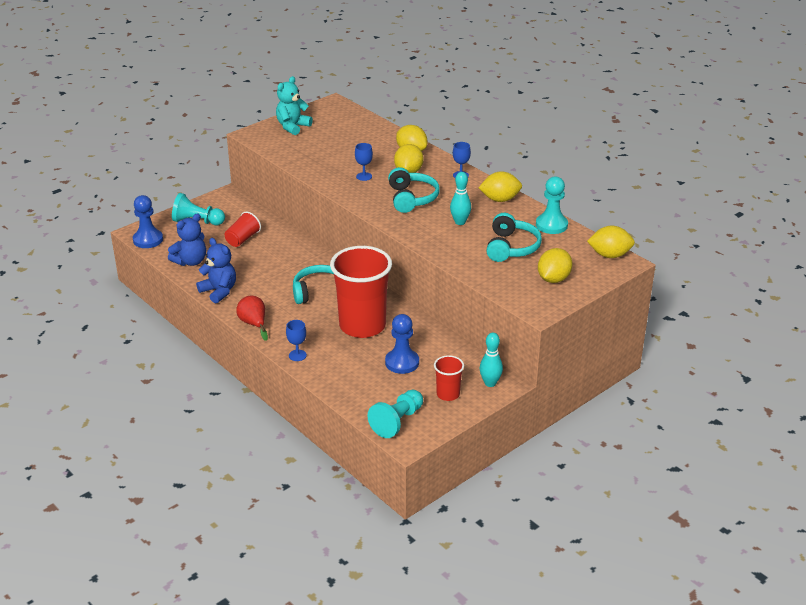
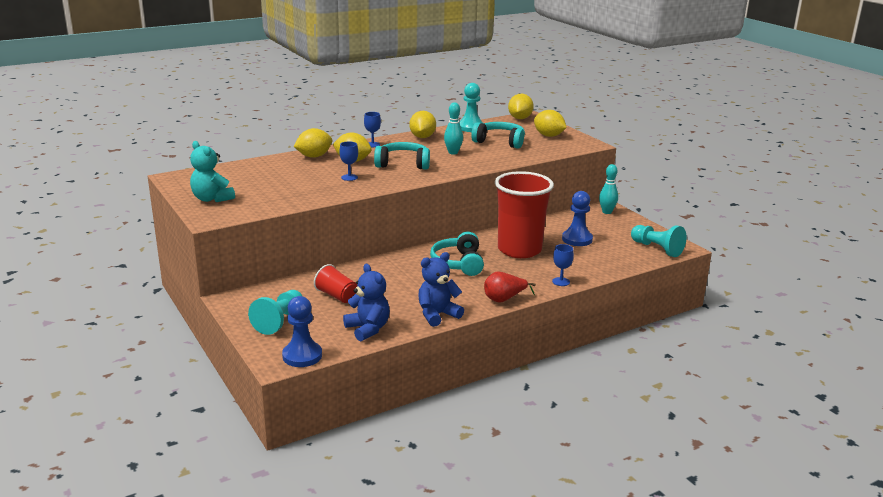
camera: 80 degrees left, 10 degrees down
red cup [434,355,464,401] -> none

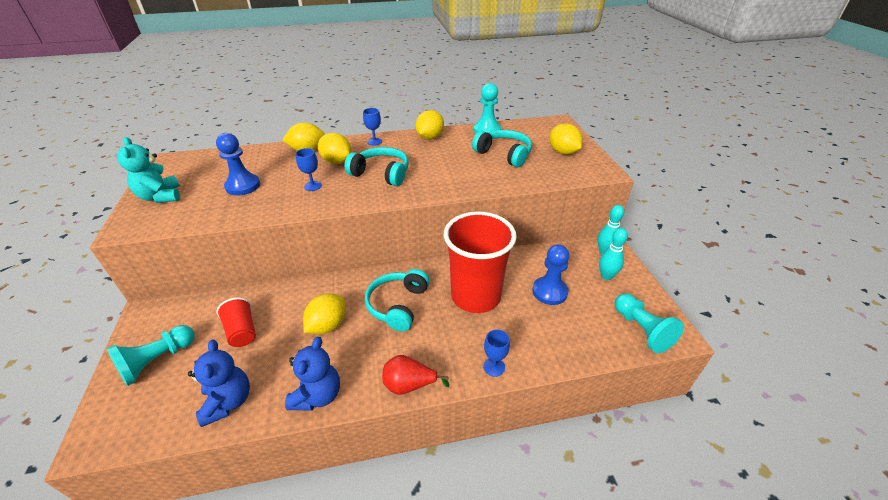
camera: 20 degrees right, 15 degrees up
blue pawn [282,296,322,367] -> blue pawn moved to [216,133,260,196]
blue teddy bear [418,252,464,327] -> blue teddy bear turned 120 degrees clockwise [285,337,340,410]
turquoise bowling pin [444,102,463,154] -> turquoise bowling pin moved to [599,228,628,280]
yellow lemon [508,94,534,119] -> yellow lemon moved to [303,293,346,334]

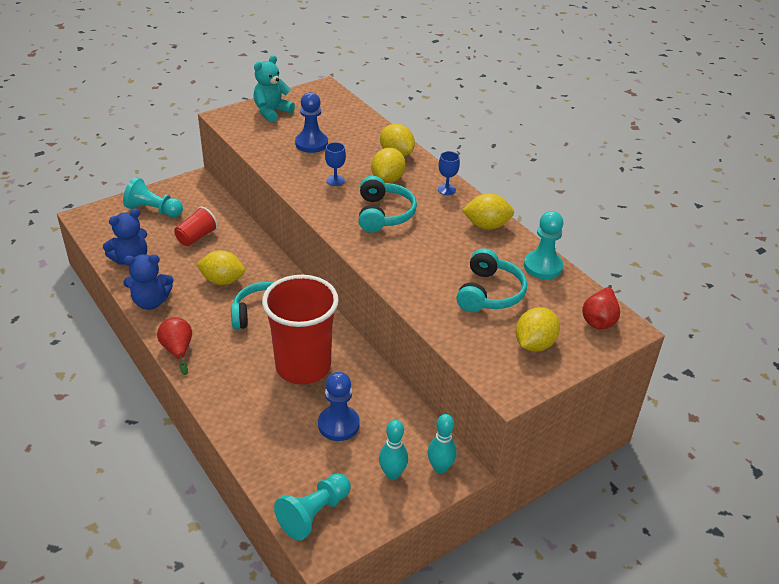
camera: 65 degrees right, 0 degrees up
blue goblet [484,329,510,377] -> none
none -> red pear [582,285,620,329]

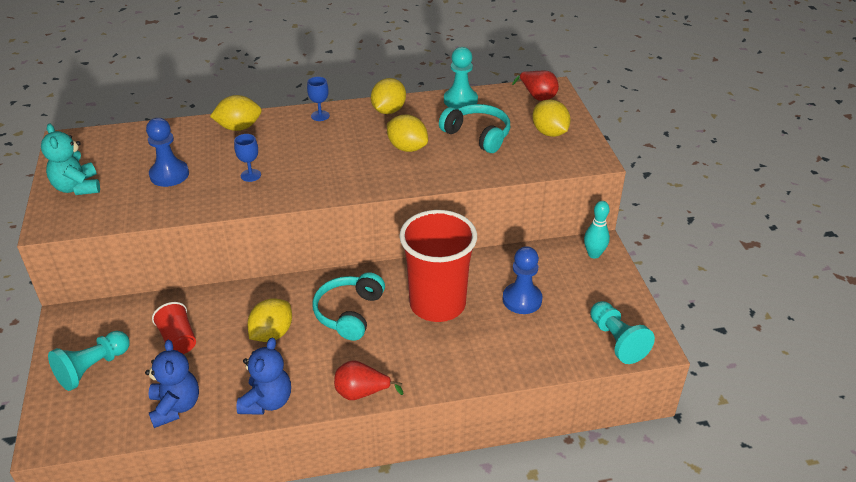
camera: 65 degrees left, 0 degrees up
turquoise headphones [359,176,417,233] -> none
yellow lemon [371,147,405,183] -> yellow lemon moved to [387,115,428,152]
turquoise bowling pin [379,420,408,480] -> none

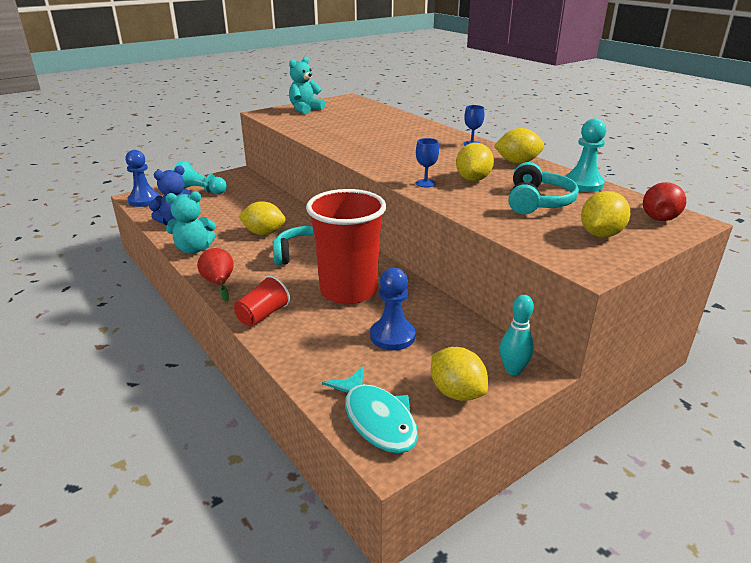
camera: 65 degrees right, 10 degrees down
blue pawn [146,118,189,187] -> blue pawn moved to [125,150,160,207]
red cup [152,302,196,354] -> red cup moved to [234,275,290,327]
yellow lemon [210,95,262,131] -> yellow lemon moved to [431,347,488,401]
blue goblet [234,134,261,182] -> blue goblet moved to [416,138,439,187]
blue teddy bear [236,337,291,415] -> turquoise teddy bear [165,192,216,254]
turquoise pawn [590,301,655,364] -> turquoise fish [322,366,418,453]

